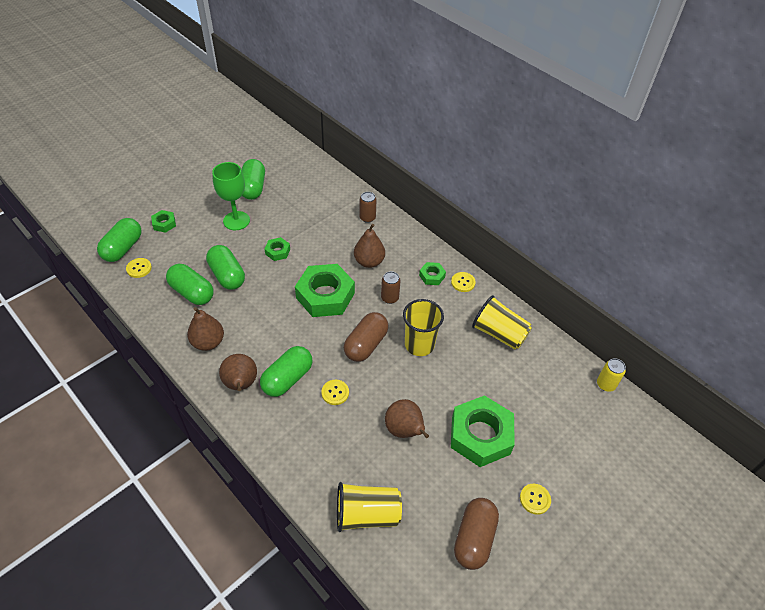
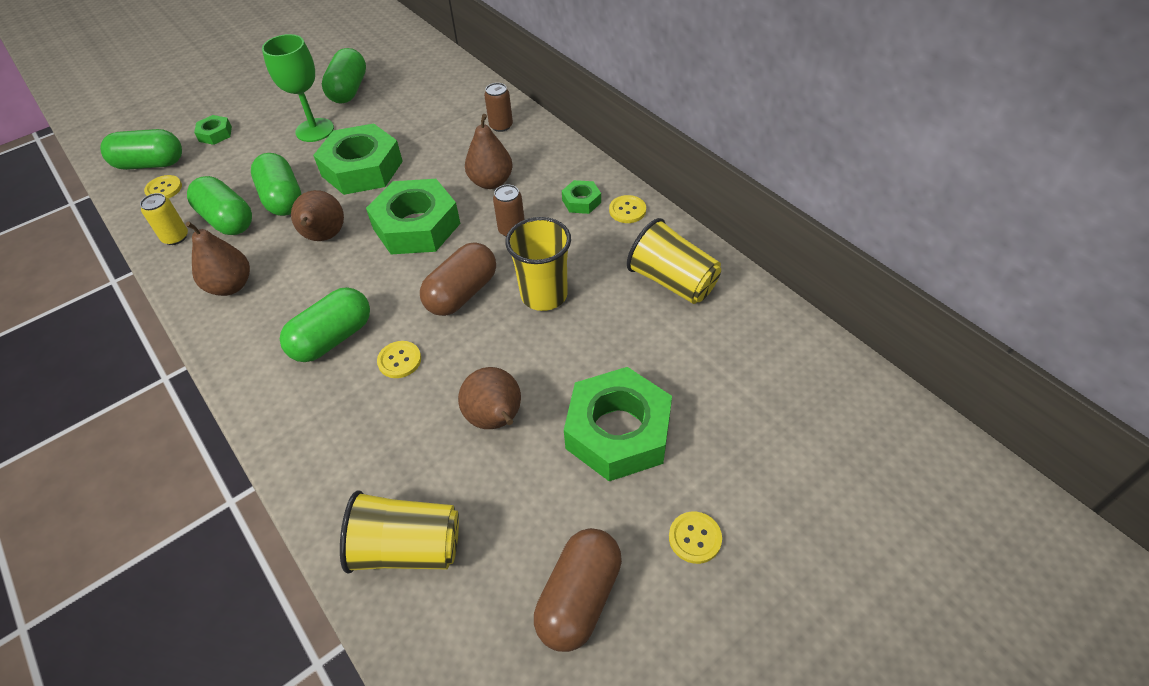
camera: 10 degrees right, 0 degrees up
green capsule [97,218,142,262] -> green capsule turned 60 degrees clockwise [100,129,182,170]
brown pear [219,354,257,391] -> brown pear moved to [291,190,344,241]
green nut [265,237,290,261] -> green nut [313,123,403,195], size x2.18
yellow can [597,358,626,392] -> yellow can moved to [140,193,188,245]

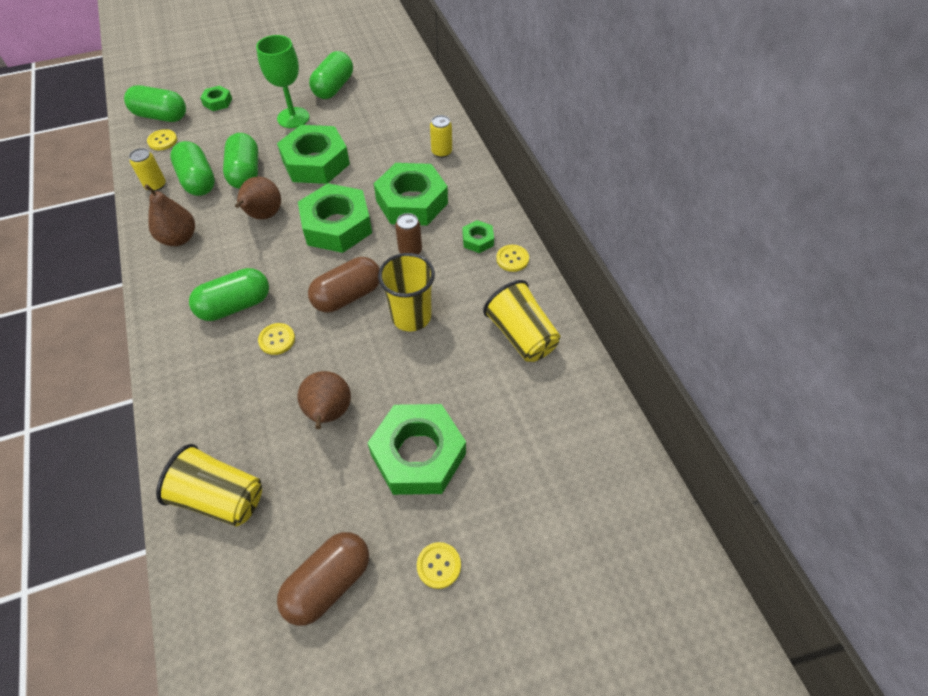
camera: 15 degrees right, 5 degrees up
brown pear [465,114,513,189] -> green nut [374,163,448,226]
brown can [484,83,513,132] -> yellow can [430,115,452,158]

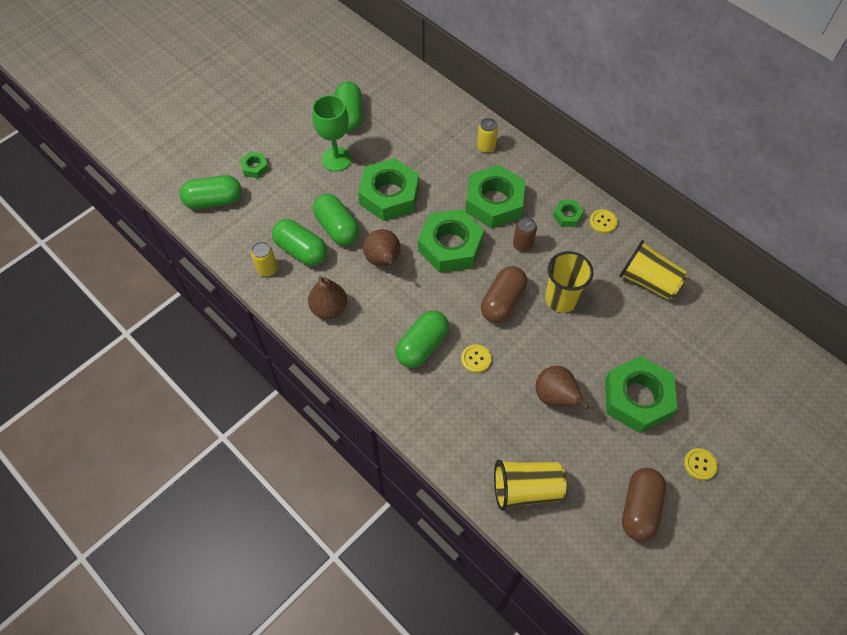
camera: 25 degrees left, 5 degrees up
yellow button [147,129,177,150] -> none

